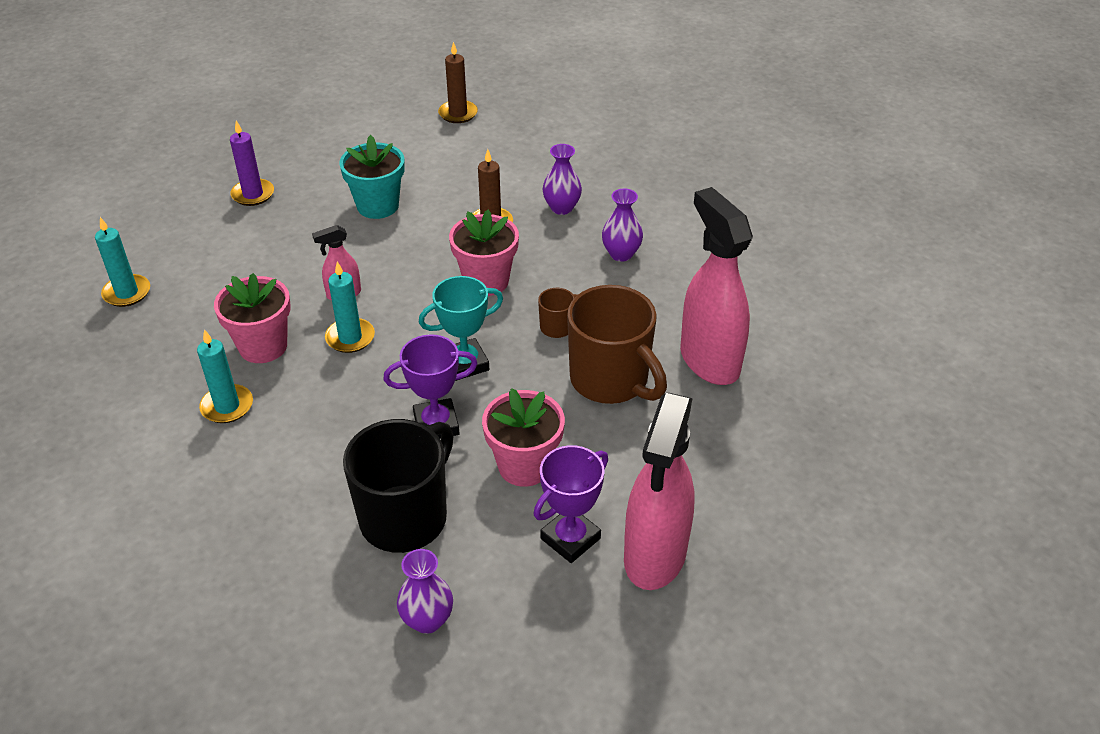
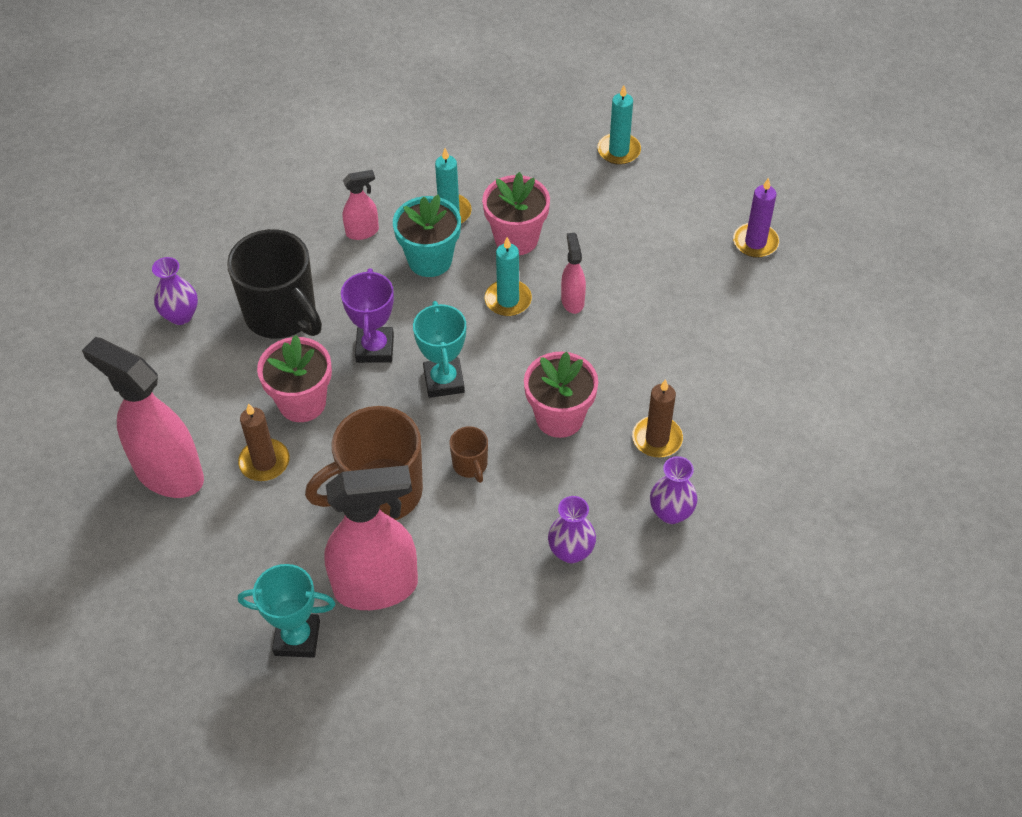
camera: 105 degrees right, 10 degrees up
turquoise flower pot [339,135,405,219] -> turquoise flower pot moved to [393,195,461,277]
brown candle [438,42,478,123] -> brown candle moved to [238,403,289,481]
purple trophy [534,445,608,563] -> none
none -> turquoise trophy [238,564,336,658]
none -> pink spray bottle [343,170,379,240]

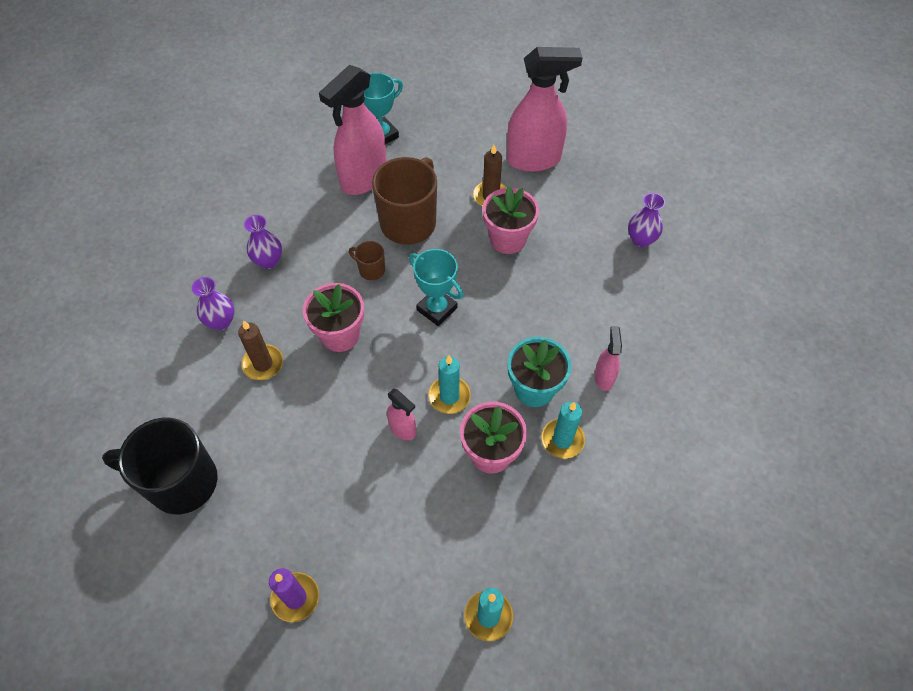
camera: 140 degrees right, 5 degrees up
black mug [227,229,322,339] -> black mug moved to [102,418,218,514]
purple trophy [341,268,394,363] -> none
pink spray bottle [343,170,379,240] -> pink spray bottle turned 150 degrees clockwise [594,326,622,391]

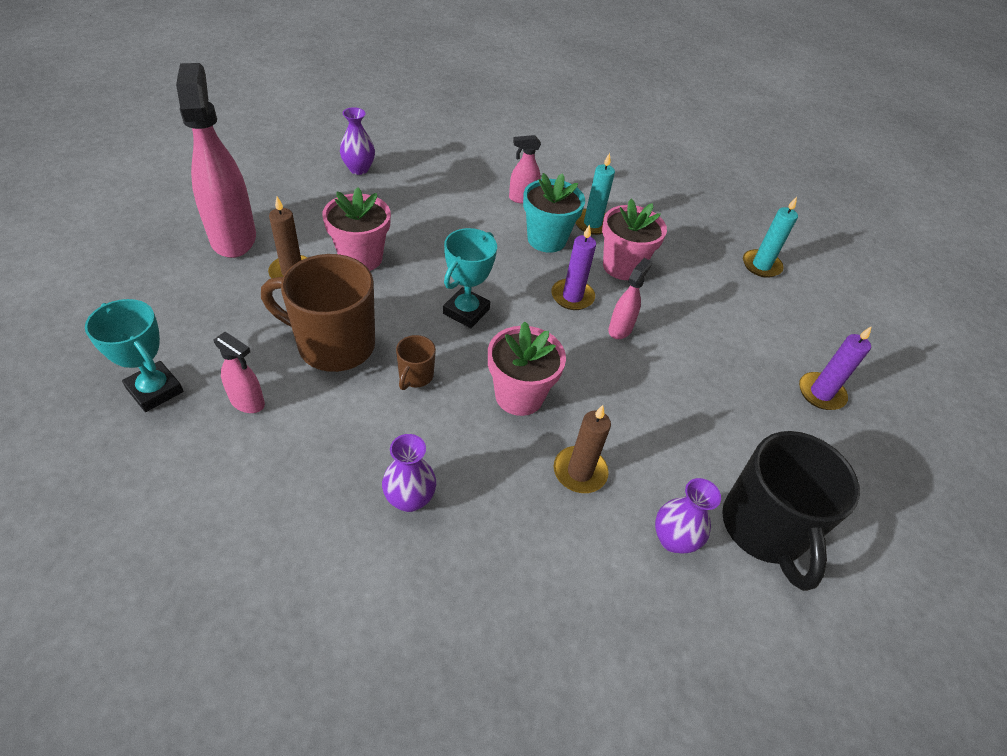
camera: 105 degrees left, 10 degrees down
purple vase [192,277,234,330] -> purple vase moved to [655,478,721,553]
pink spray bottle [319,65,387,195] -> pink spray bottle [214,332,265,413], size x0.47
turquoise candle [428,356,471,414] -> purple candle [551,224,596,310]

